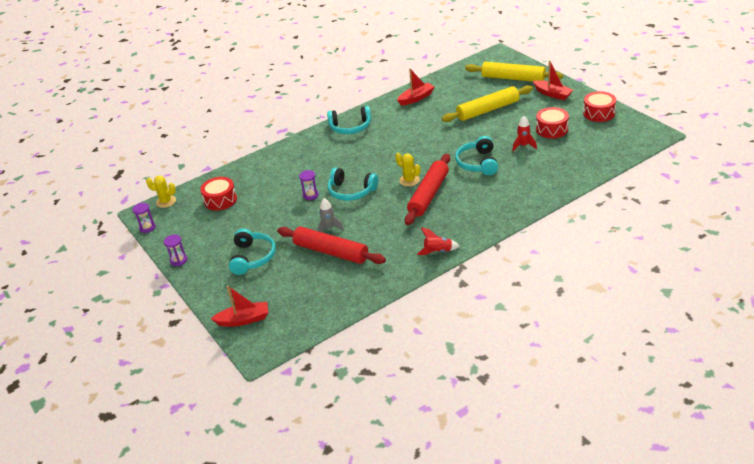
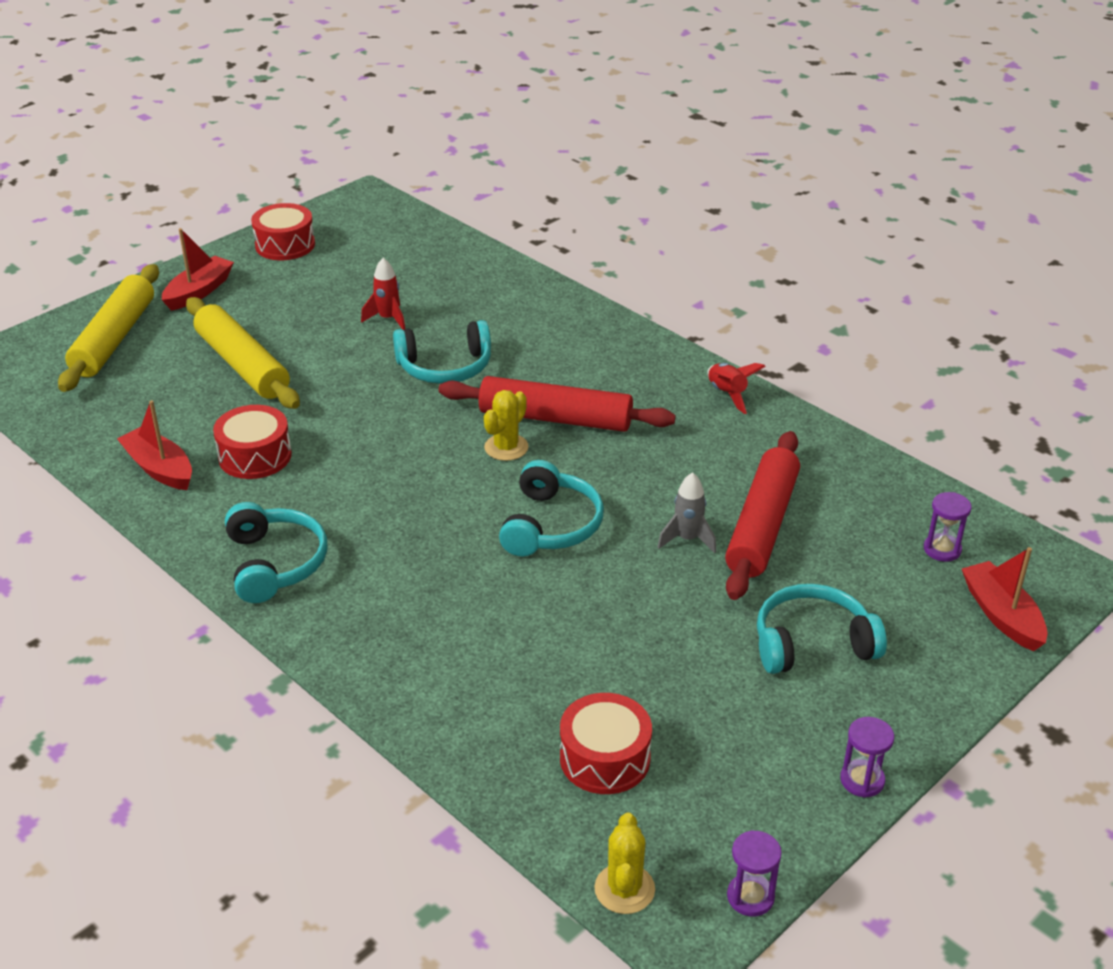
camera: 105 degrees left, 0 degrees up
purple hourglass [299,170,319,200] -> purple hourglass moved to [924,492,971,562]
red drum [536,107,569,138] -> red drum moved to [213,405,292,479]

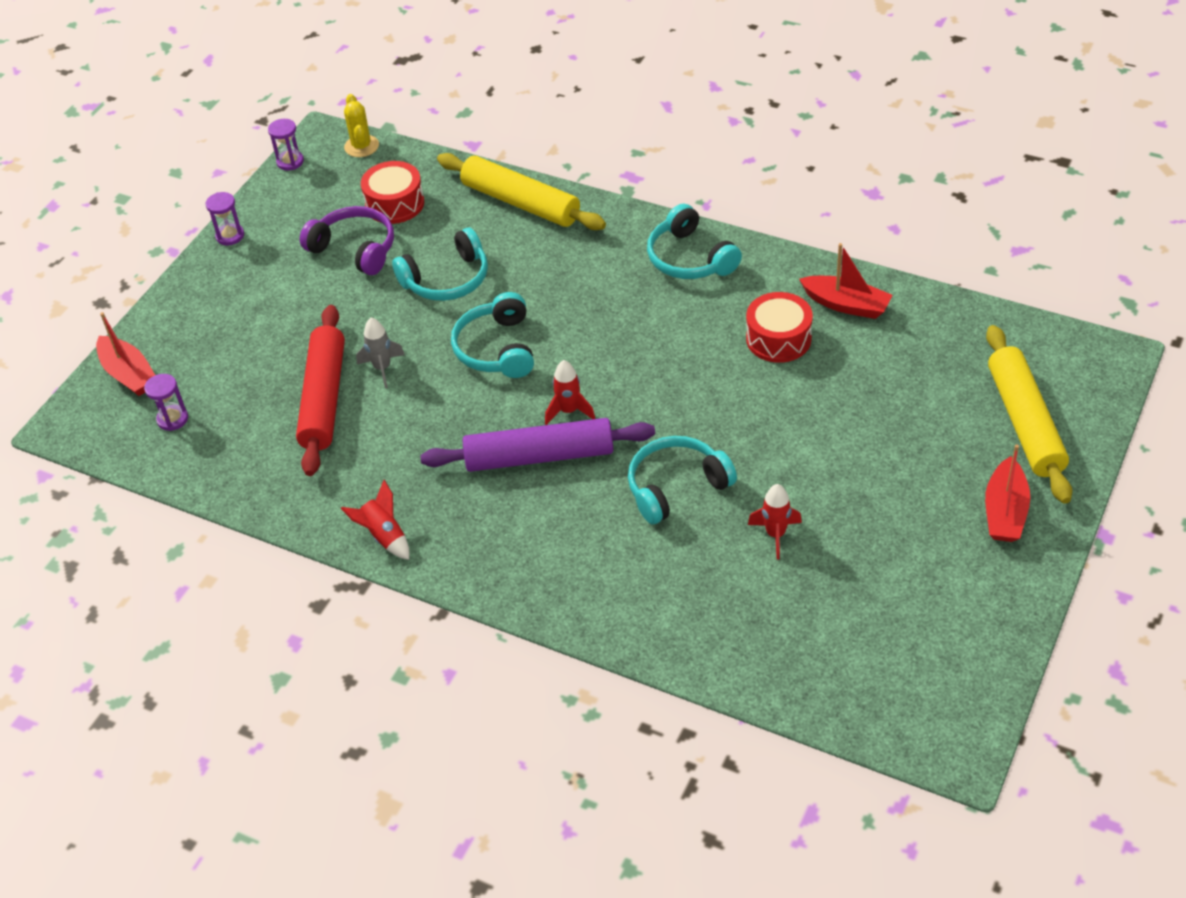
camera: 165 degrees right, 10 degrees up
yellow rolling pin [186,297,300,409] -> yellow rolling pin moved to [437,153,606,230]
red drum [251,203,315,260] -> none
red rolling pin [439,376,676,432] -> purple rolling pin [420,418,655,472]
yellow cactus [484,390,529,461] -> red rocket [545,360,595,425]
turquoise headphones [757,584,887,674] -> turquoise headphones moved to [392,228,488,301]
none -> purple headphones [300,206,394,275]

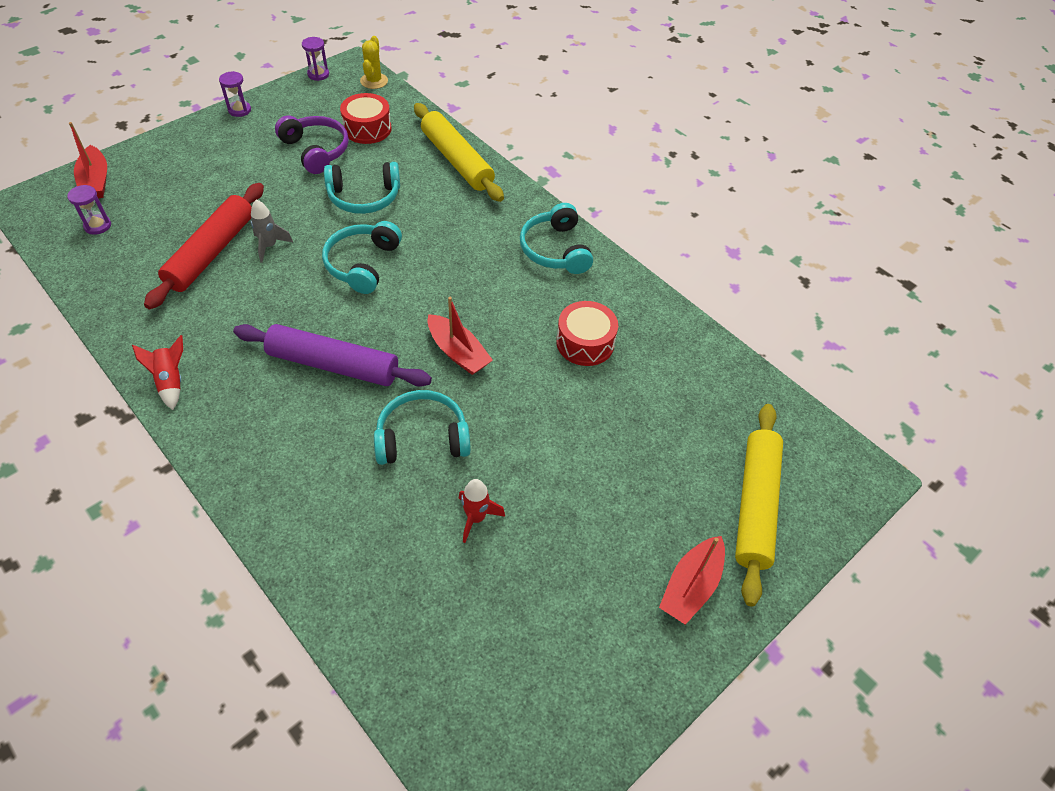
camera: 15 degrees right, 5 degrees up
red rocket [545,360,595,425] -> none
red boat [799,243,892,319] -> red boat moved to [428,297,493,375]

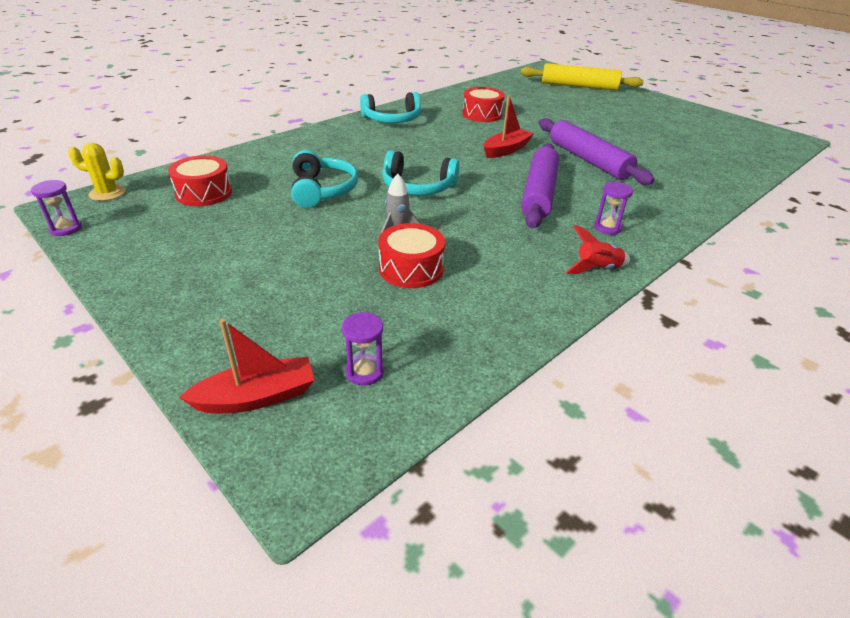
camera: 90 degrees left, 15 degrees down
red rolling pin [144,183,264,309] -> red drum [378,223,445,288]
purple hourglass [219,71,251,117] -> purple hourglass moved to [594,182,633,235]
purple headphones [275,115,349,174] -> none
turquoise headphones [374,390,471,465] -> purple rolling pin [539,118,655,185]
yellow rolling pin [414,103,504,202] -> none
red rocket [459,479,505,543] -> none
red boat [659,536,725,625] -> none

